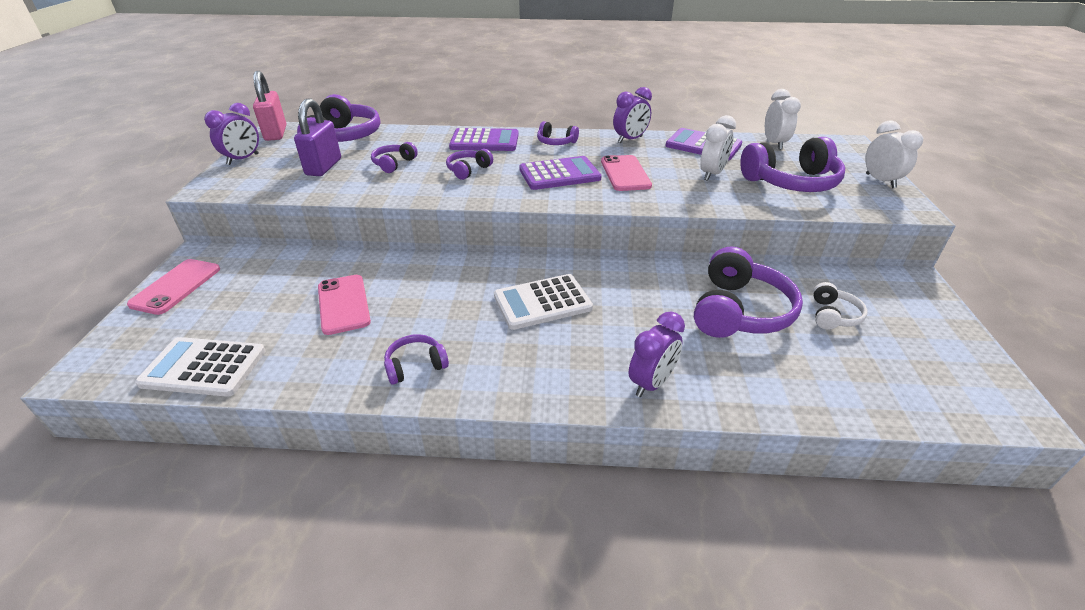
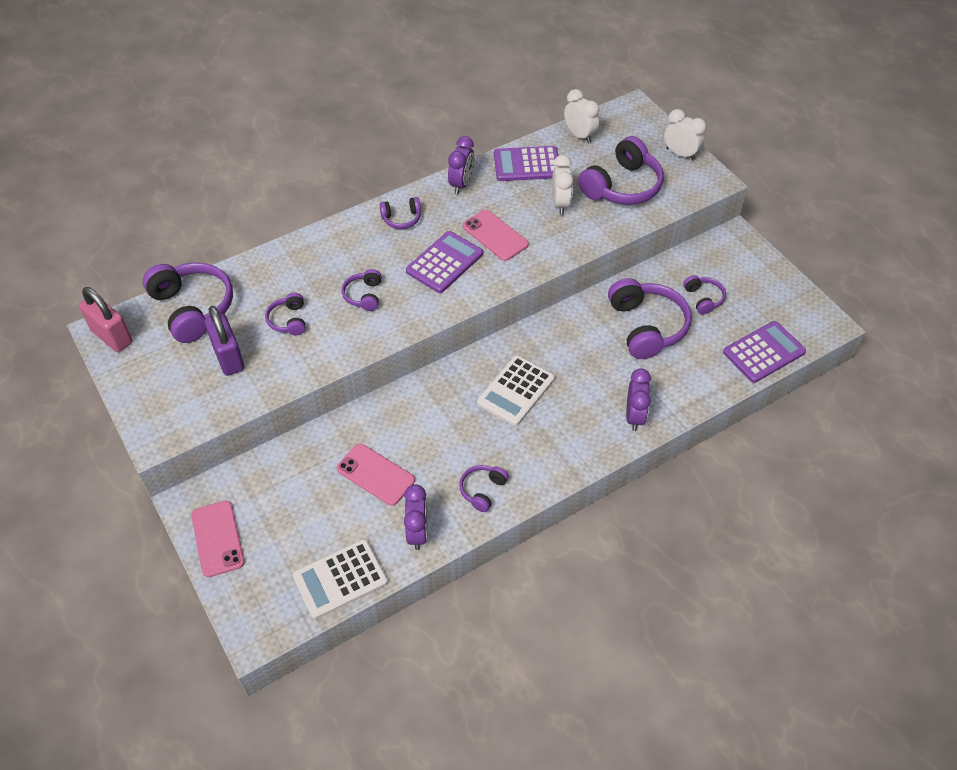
camera: 35 degrees left, 15 degrees up
purple clock [204,103,259,165] -> purple clock moved to [404,484,428,550]
purple calculator [449,128,519,151] -> purple calculator moved to [723,321,806,383]
white headphones [813,282,868,330] -> purple headphones [683,275,726,315]

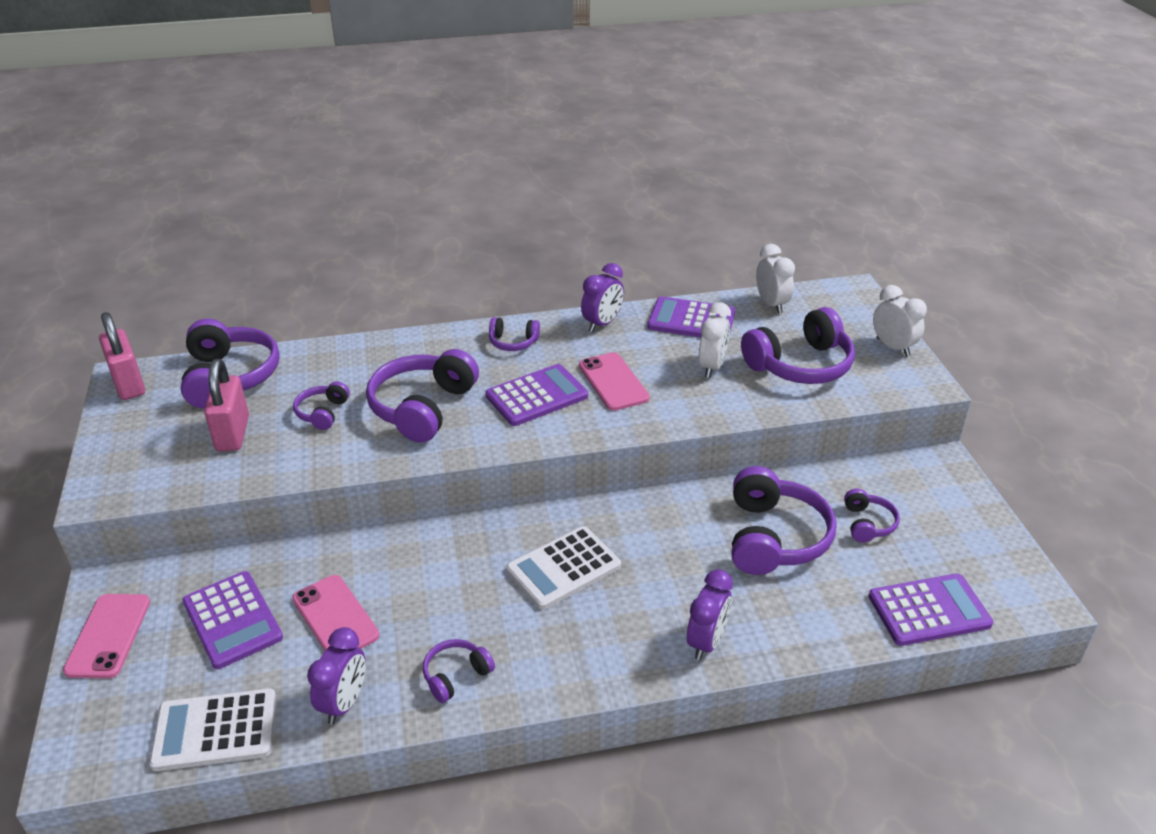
camera: 20 degrees right, 15 degrees down
purple padlock [205,306,244,376] -> pink padlock [204,359,249,451]
purple headphones [342,269,381,311] -> purple headphones [366,349,479,443], size x1.98
none -> purple calculator [182,571,283,669]

